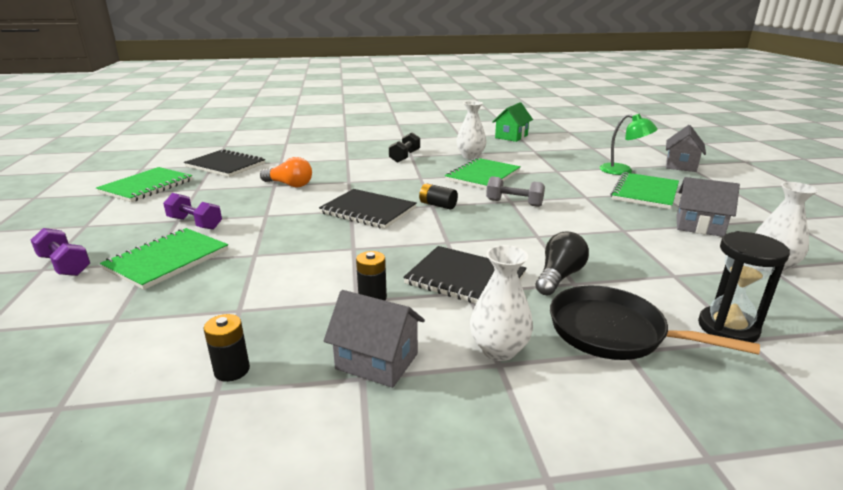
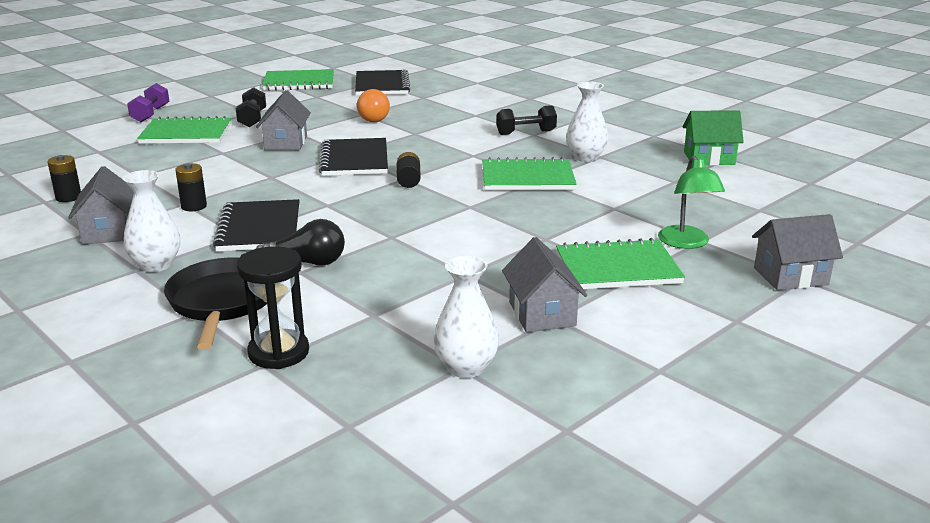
camera: 55 degrees right, 0 degrees up
purple dumbbell [163,193,222,230] -> black dumbbell [236,87,266,127]
grey dumbbell [486,176,545,207] -> none
none -> grey house [256,90,311,150]

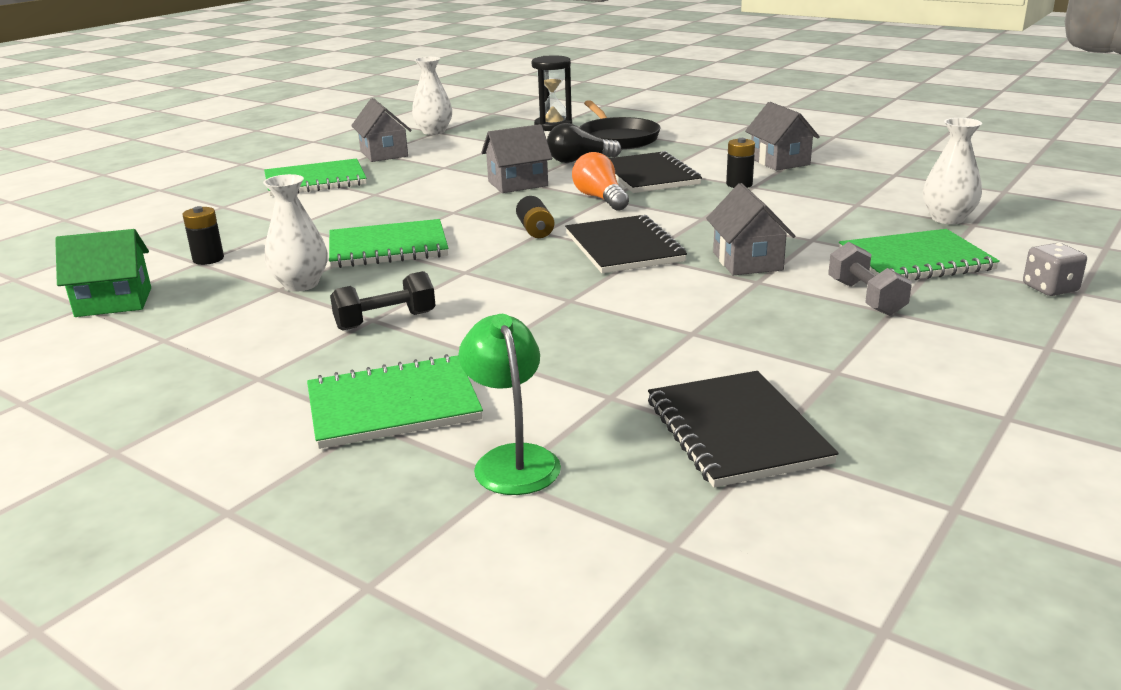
camera: 170 degrees right, 0 degrees up
black battery [47,155,81,202] -> black battery moved to [182,206,224,265]
white vase [123,170,180,272] -> white vase moved to [923,118,982,224]
purple dumbbell [127,83,169,122] -> grey dice [1023,243,1087,296]
black dumbbell [236,87,266,127] -> grey dumbbell [828,242,912,316]
green notebook [262,69,334,91] -> green notebook moved to [307,354,483,449]
orange light bulb [357,89,390,122] -> orange light bulb moved to [572,152,629,210]
green lamp [658,156,725,249] -> green lamp moved to [459,314,561,495]
grey house [752,214,843,290] -> grey house moved to [481,124,553,193]

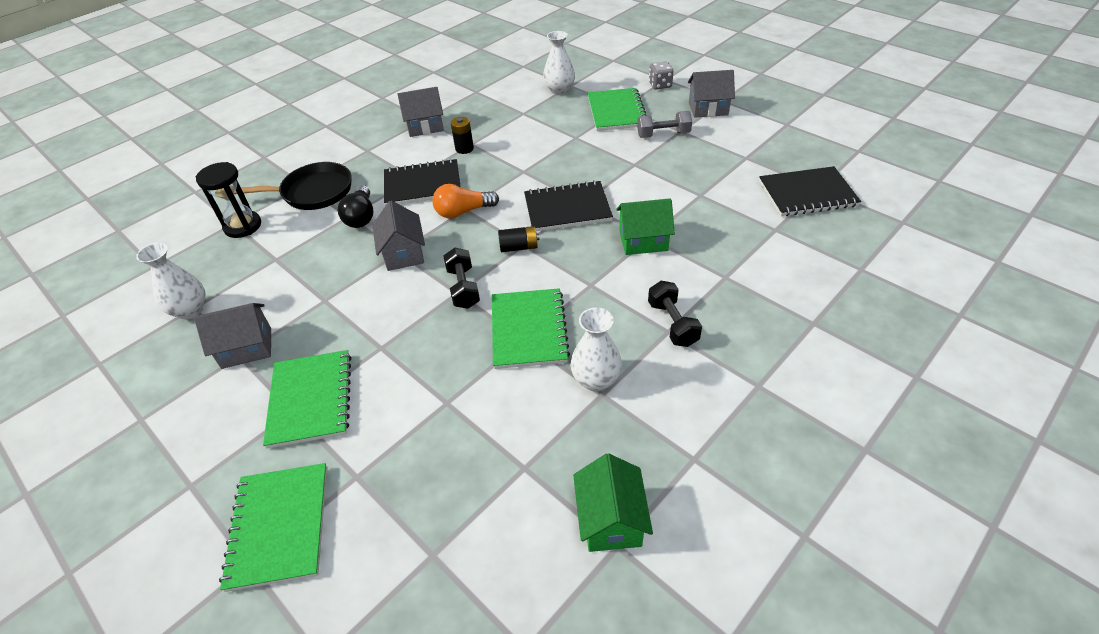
camera: 80 degrees left, 20 degrees up
black battery [182,206,224,265] -> none
green notebook [307,354,483,449] -> green notebook moved to [219,463,327,592]
green lamp [459,314,561,495] -> none
grey house [706,183,795,275] -> grey house moved to [688,70,735,118]
none -> black dumbbell [443,248,480,309]
none -> green house [616,198,675,255]

